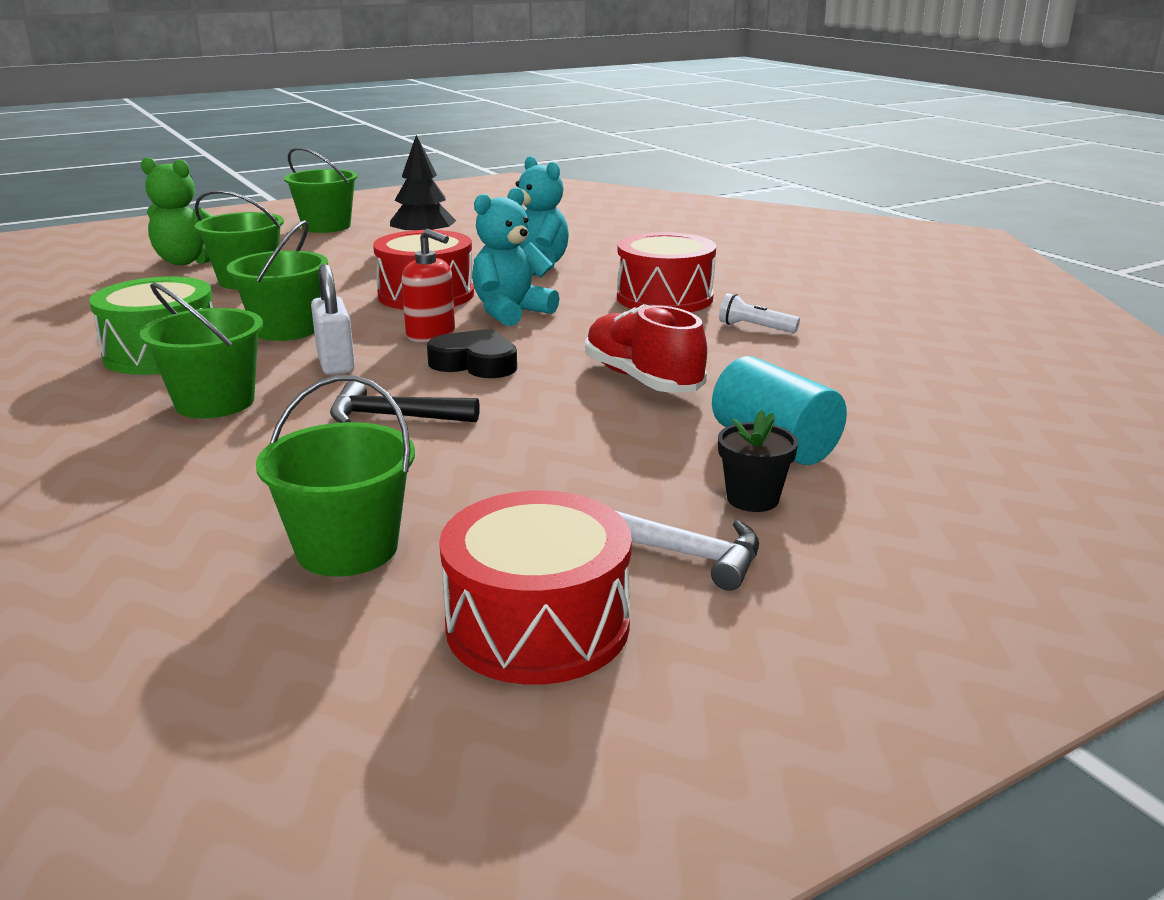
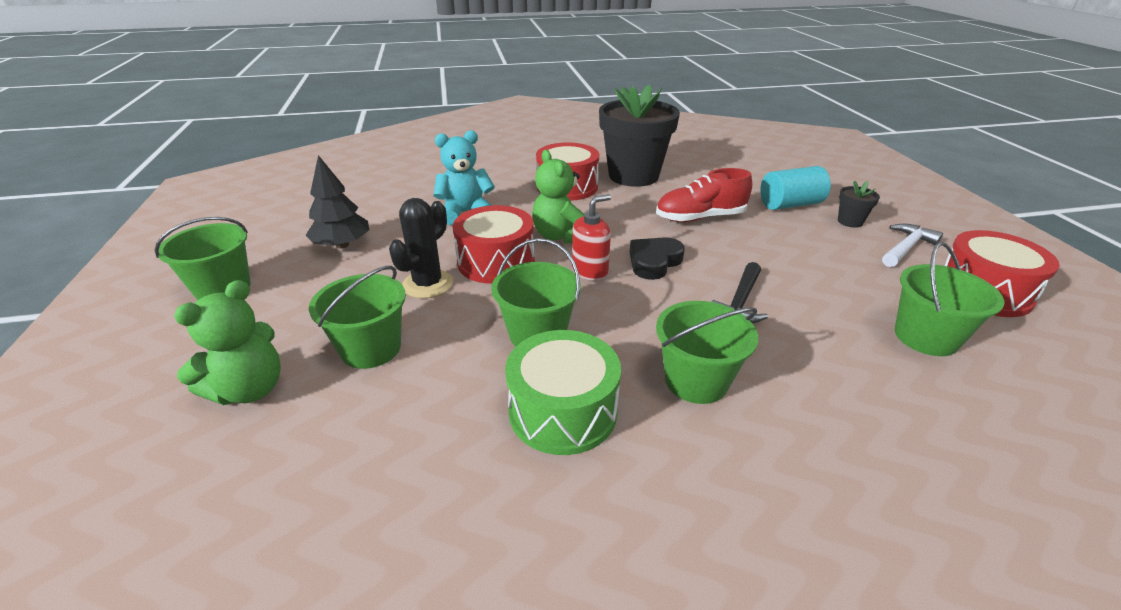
camera: 70 degrees left, 10 degrees up
white padlock [311,264,355,375] -> none
turquoise teddy bear [472,187,560,326] -> green teddy bear [532,150,584,244]
white flashlight [719,293,800,333] -> black flower pot [599,85,680,187]
none -> black cactus [389,198,453,299]

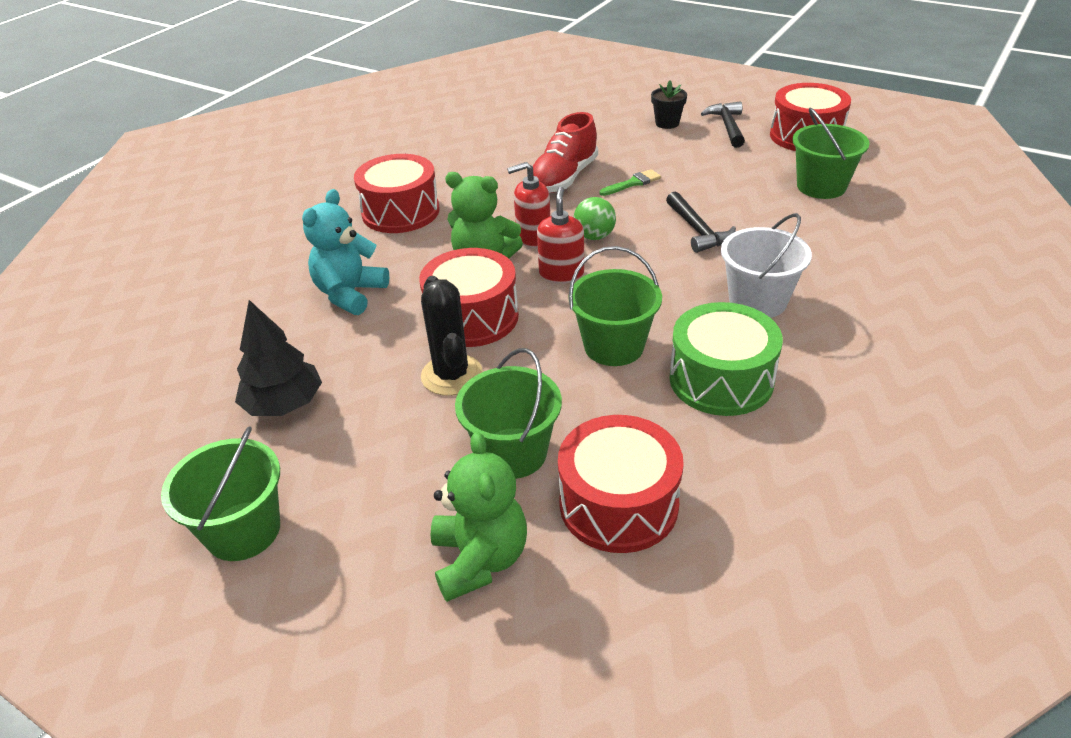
camera: 45 degrees left, 5 degrees up
black flower pot [599,85,680,187] -> none
black heart [630,237,685,280] -> green ball [574,197,616,240]
green bucket [656,301,758,404] -> white bucket [721,213,812,318]
turquoise cylinder [760,166,831,210] -> none
white hammer [882,224,943,267] -> black hammer [701,101,745,148]
none -> red soap dispenser [507,162,550,248]
none -> red drum [558,415,684,553]
none -> green brush [599,169,661,196]

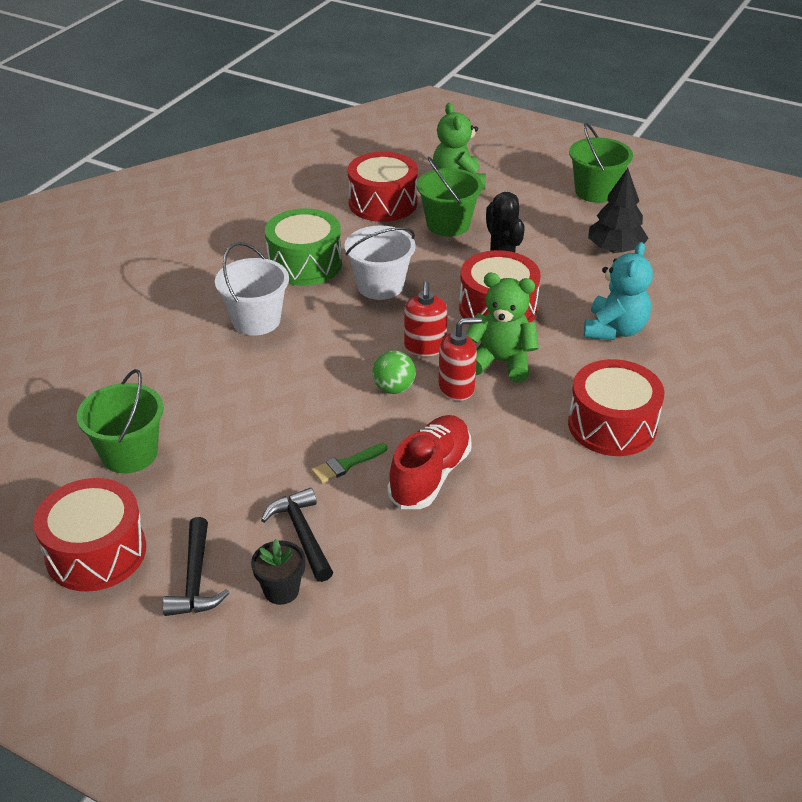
camera: 175 degrees right, 0 degrees up
green bucket [568,246,662,366] -> white bucket [344,225,416,300]
black hammer [666,191,736,253] -> black hammer moved to [261,488,333,582]

